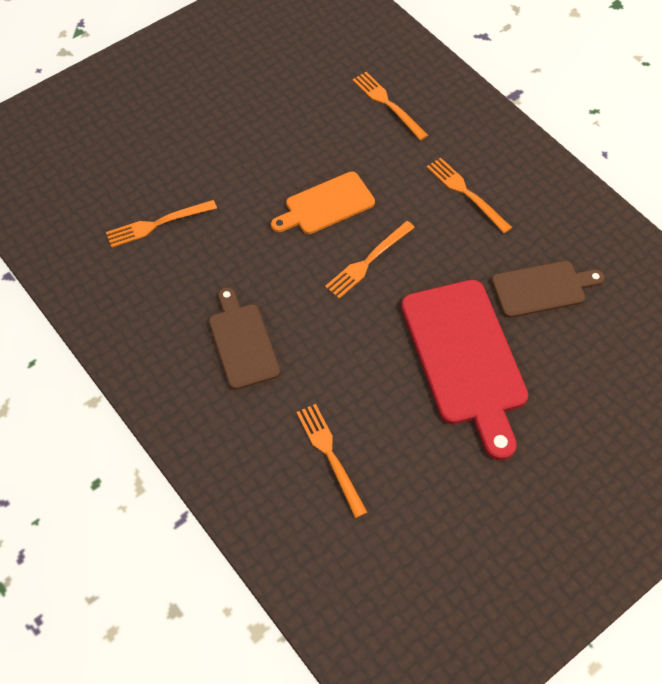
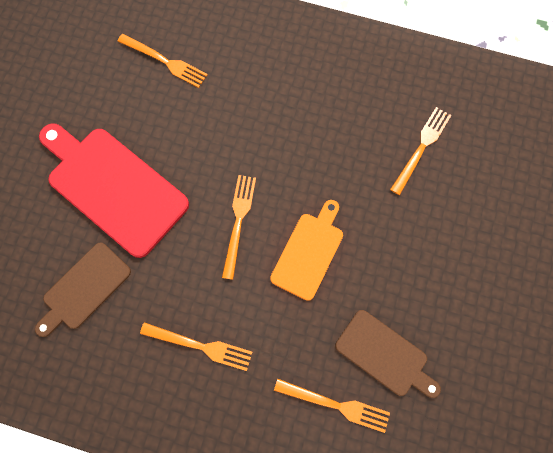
camera: 145 degrees right, 15 degrees up
brown cutting board [209,287,280,390] -> brown cutting board moved to [335,310,441,398]

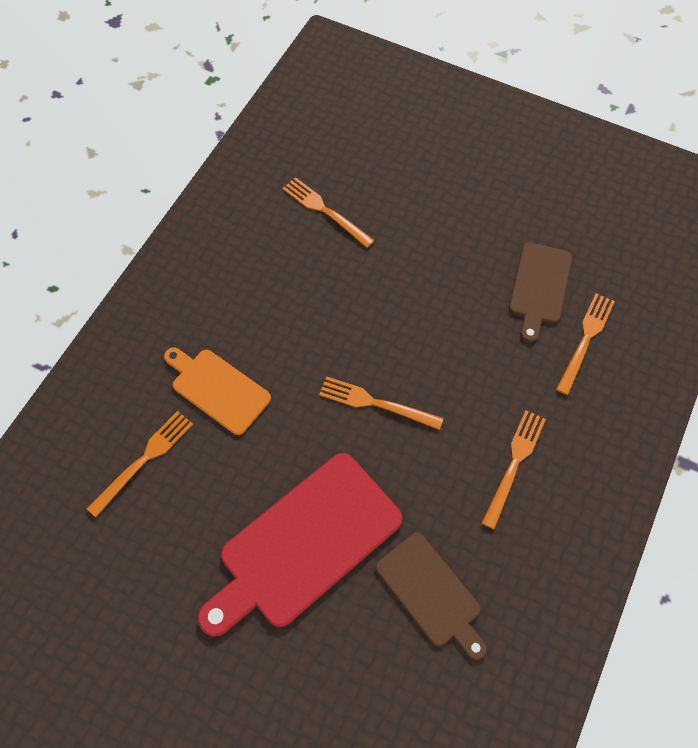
camera: 80 degrees left, 10 degrees down
orange cutting board [270,200,343,301] -> orange cutting board moved to [164,347,271,435]
brown cutting board [335,310,441,398] -> brown cutting board turned 150 degrees clockwise [509,242,572,343]

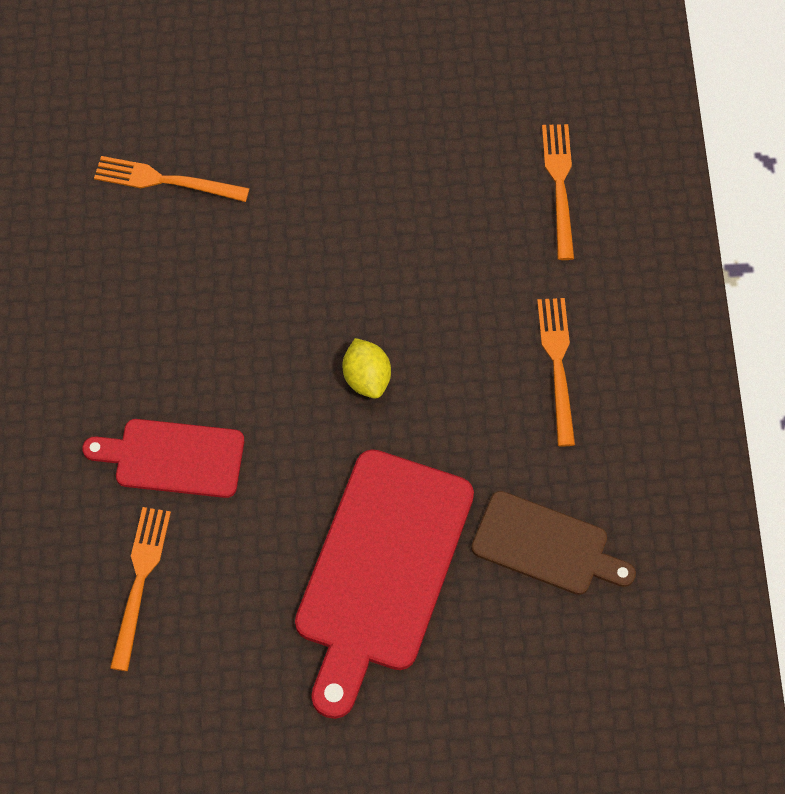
camera: 30 degrees left, 0 degrees up
orange cutting board [164,347,271,435] -> red cutting board [82,419,244,498]
orange fork [319,376,443,430] -> yellow lemon [343,338,391,399]
brown cutting board [509,242,572,343] -> none

